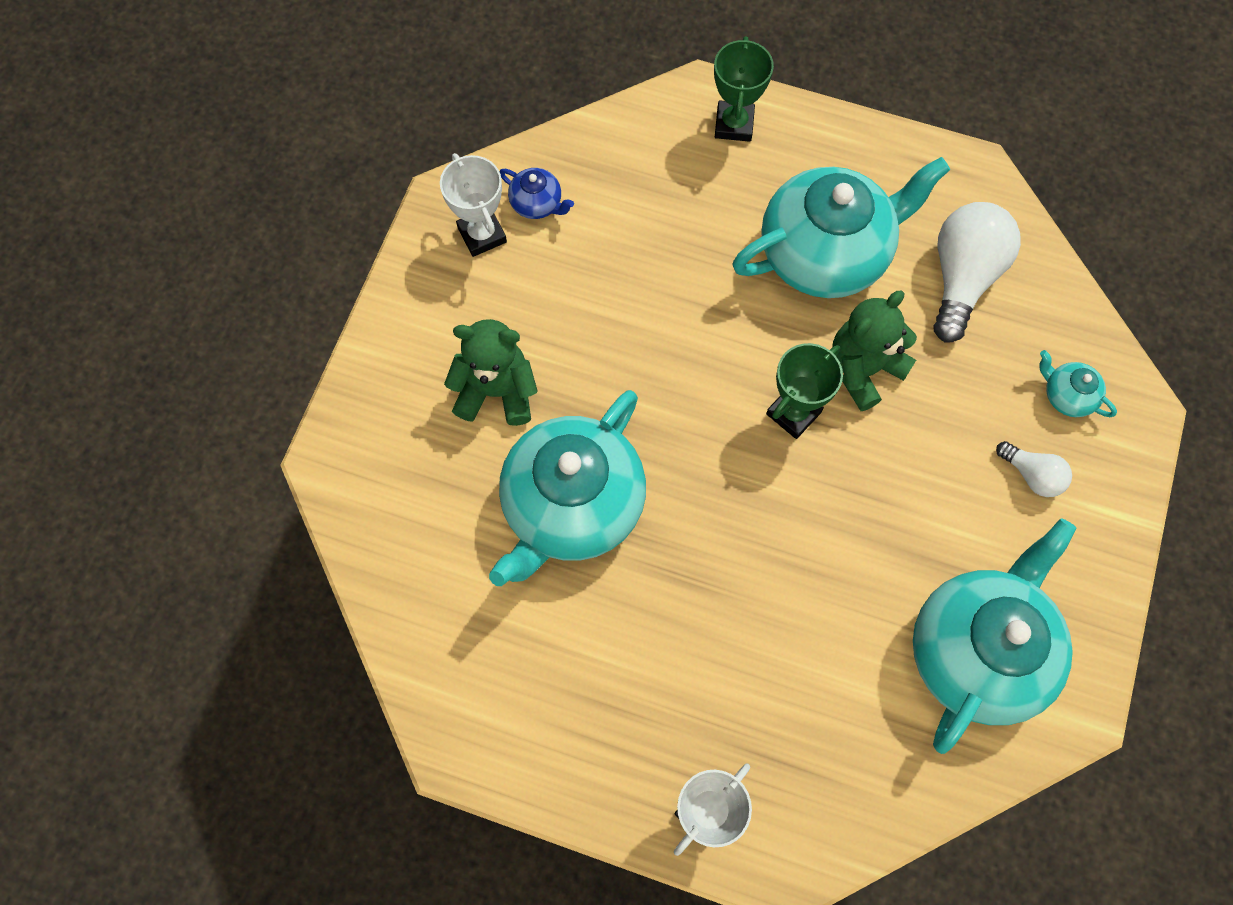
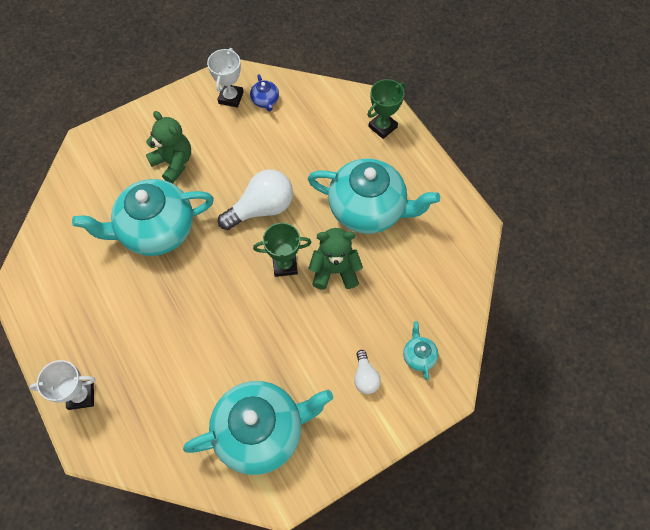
camera: 40 degrees right, 5 degrees down
white light bulb [933,202,1021,343] -> white light bulb moved to [218,170,293,230]

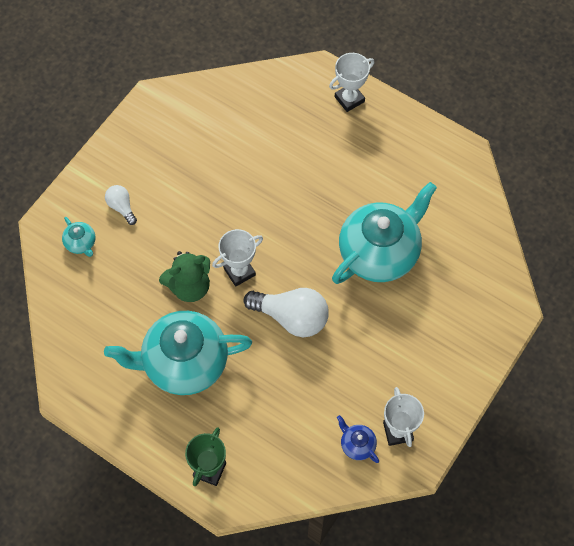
camera: 155 degrees right, 0 degrees up
green teddy bear [146,111,191,184] -> none
turquoise teapot [183,381,333,475] -> none
white light bulb [218,170,293,230] -> white light bulb turned 105 degrees counterclockwise [244,288,329,337]
green trophy [253,223,312,277] -> white trophy [212,229,263,287]

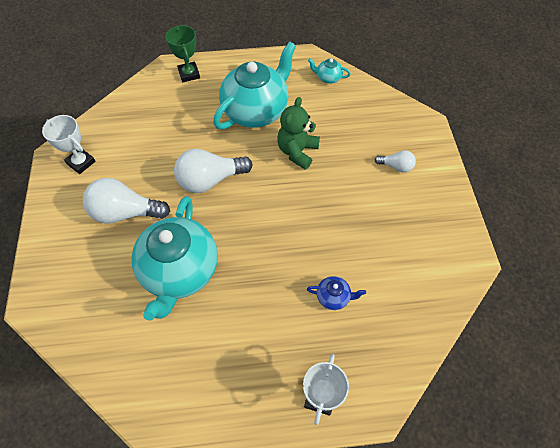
camera: 140 degrees right, 5 degrees down
turquoise teapot [62,217,95,257] -> turquoise teapot moved to [308,58,351,84]
white trophy [212,229,263,287] -> none
blue teapot [337,415,379,463] -> blue teapot moved to [307,276,366,310]
none -> white light bulb [83,178,170,224]

